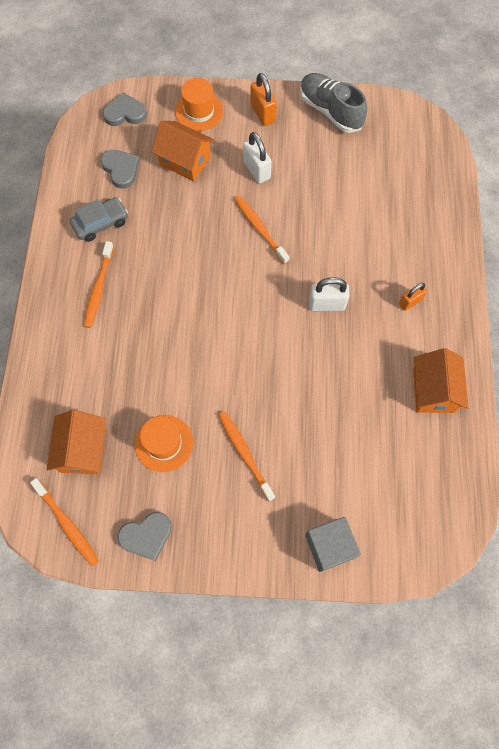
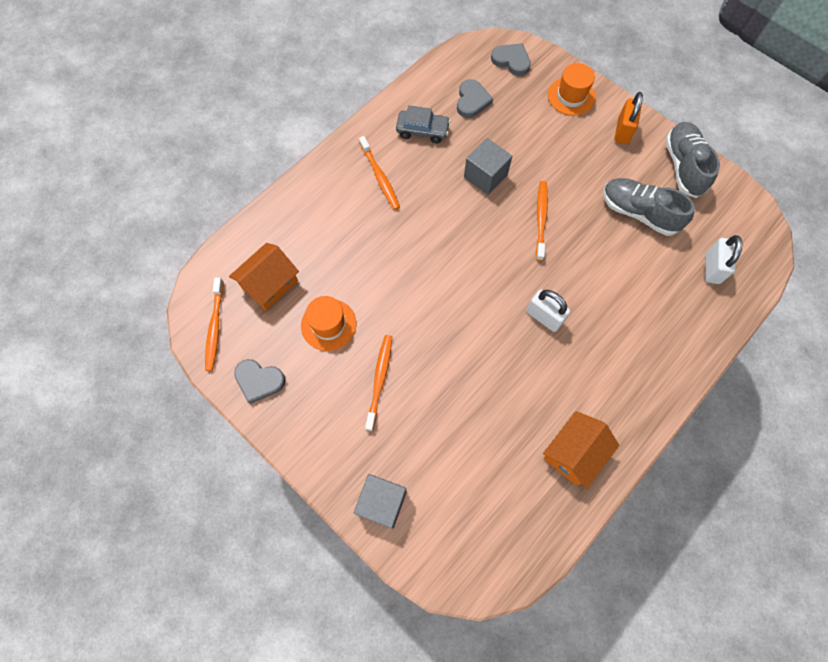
camera: 40 degrees right, 0 degrees up
orange toothbrush [84,241,114,328] -> orange toothbrush turned 75 degrees counterclockwise [359,136,400,210]
orange house [152,121,214,181] -> none
white padlock [243,132,272,184] -> white padlock moved to [705,235,742,284]
orange padlock [399,283,427,311] -> none
none -> grey cube [464,138,512,195]
none -> grey shoe [603,178,695,236]

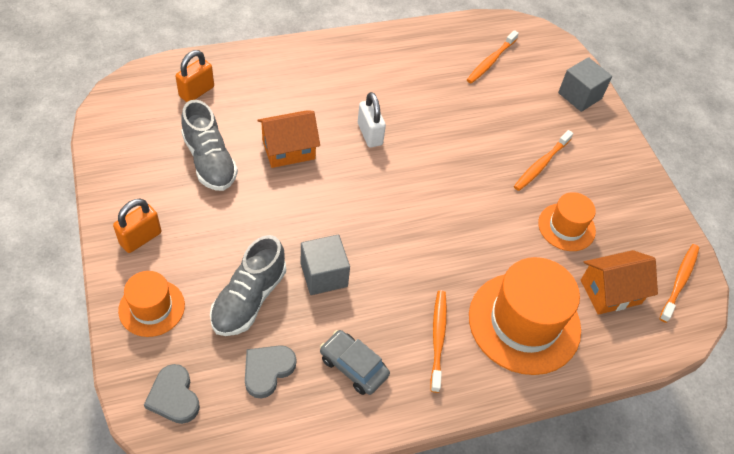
camera: 155 degrees left, 15 degrees down
grey heart [234,359,286,404] -> none
orange toothbrush [536,181,548,261] -> orange toothbrush moved to [467,30,519,84]
orange house [543,411,619,489] -> orange house moved to [257,110,320,168]
grey shoe [665,122,720,198] -> grey shoe moved to [210,235,286,336]
white padlock [705,235,742,284] -> orange padlock [175,50,214,102]
none -> orange hat [469,257,581,375]

